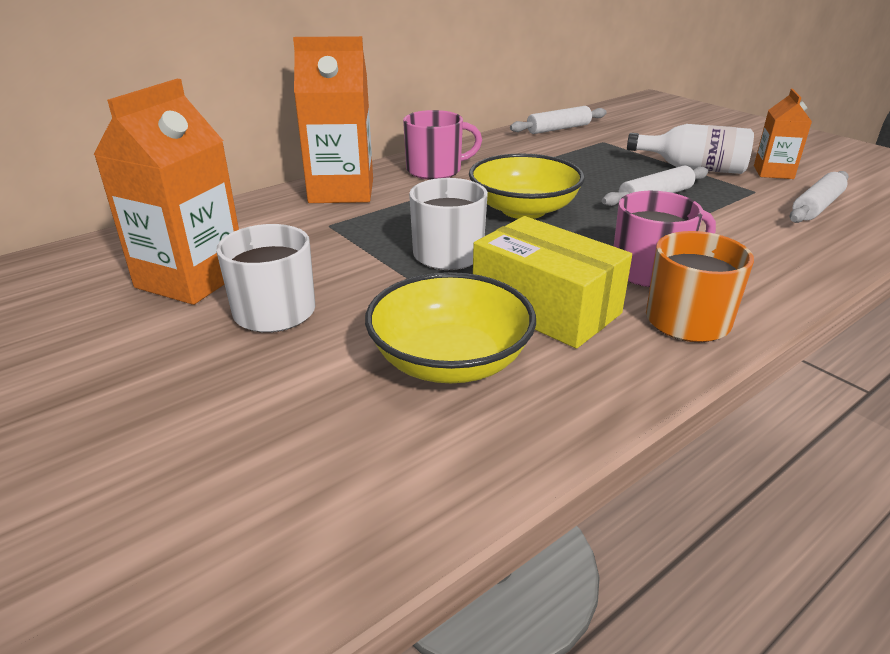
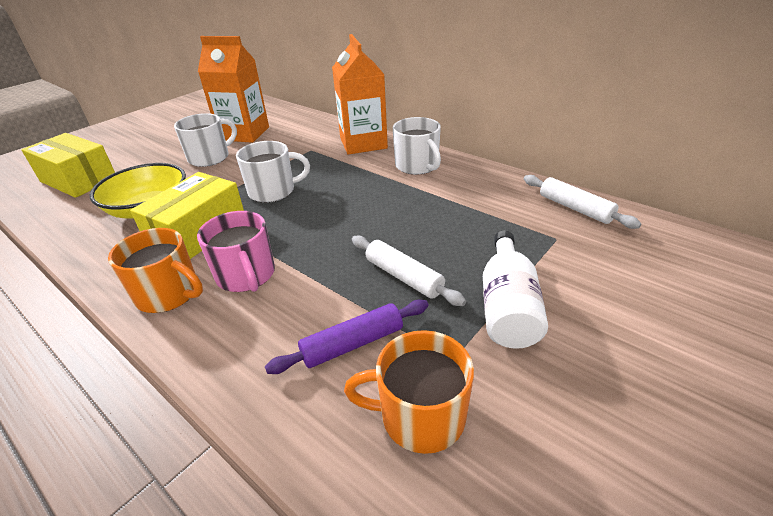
camera: 80 degrees right, 5 degrees up
pink mug [403,110,482,180] -> white mug [393,117,441,175]
yellow bowl [469,154,585,219] -> none
orange carton [754,89,812,179] -> none
white rolling pin [790,171,849,223] -> orange mug [344,330,474,454]
none -> yellow box [21,133,115,198]
none -> purple rolling pin [265,300,429,374]

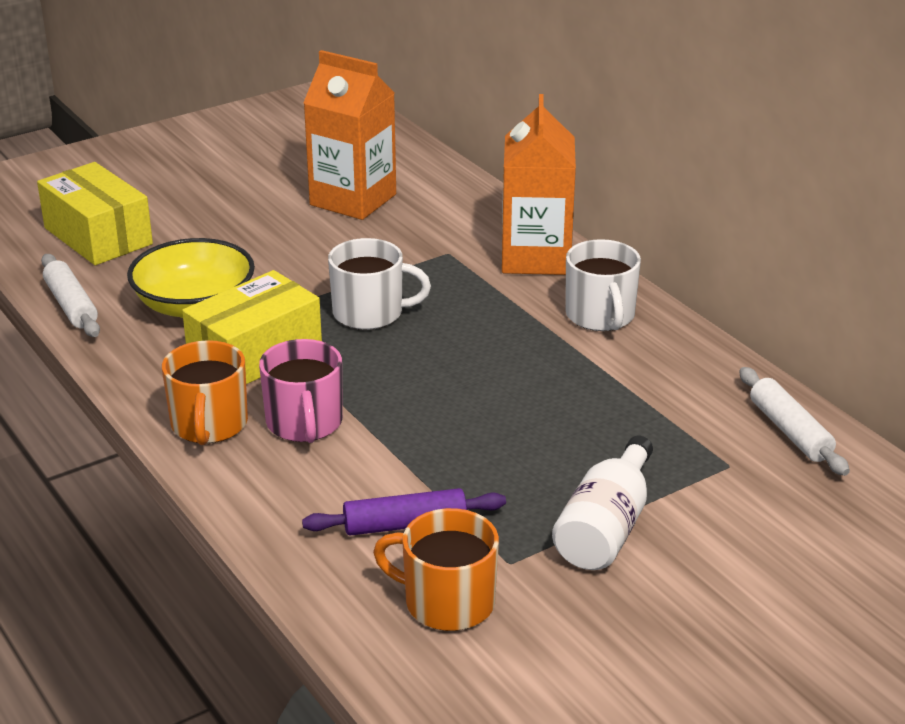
camera: 15 degrees right, 5 degrees down
orange mug [108,228,203,313] -> orange mug turned 45 degrees clockwise [162,340,248,445]
white mug [174,113,237,167] -> none
white rolling pin [352,235,466,306] -> white rolling pin moved to [41,254,100,337]

